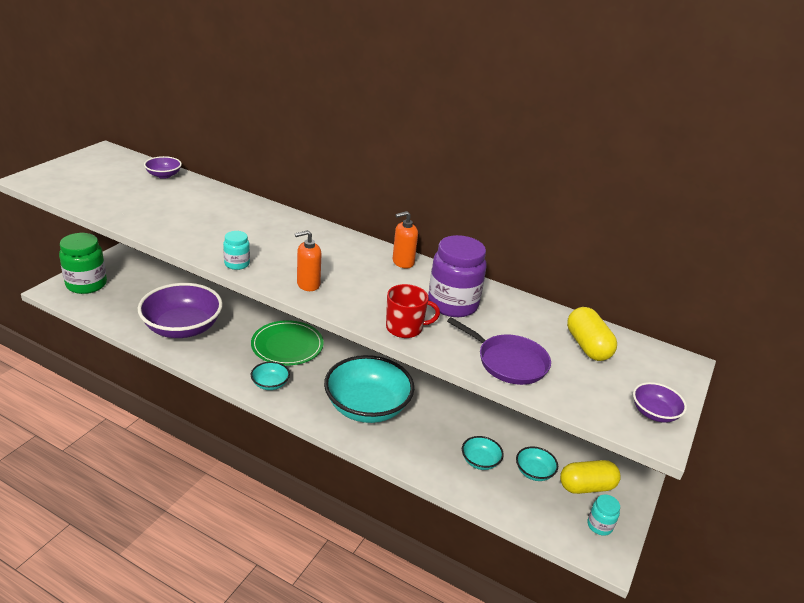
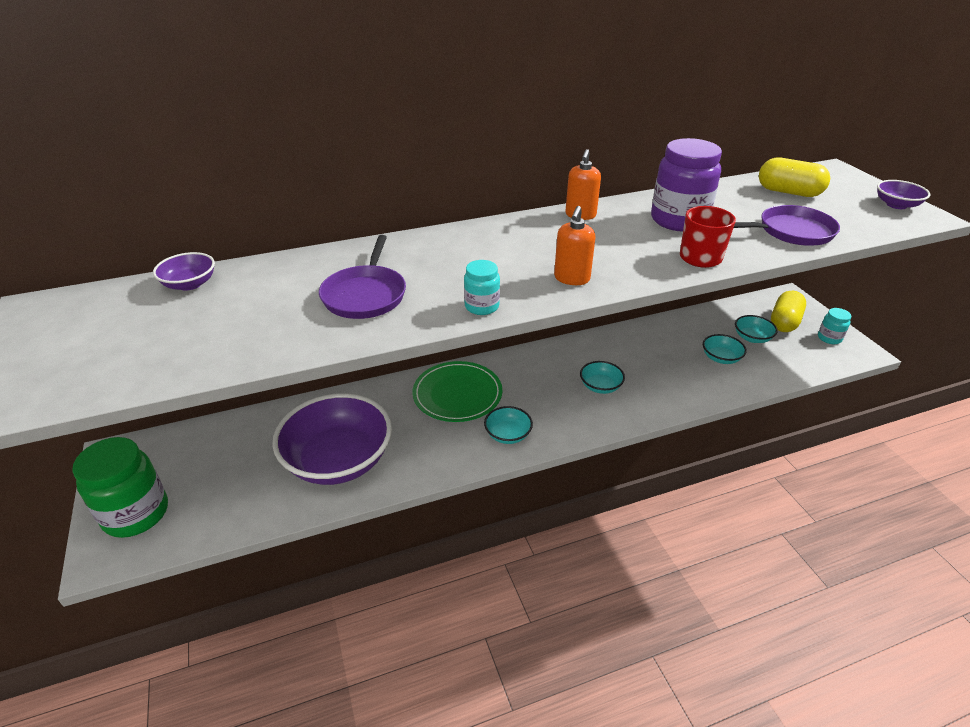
camera: 45 degrees left, 5 degrees up
turquoise bowl [324,355,414,423] -> turquoise bowl [580,361,625,394], size x0.44
none -> purple pan [319,235,406,319]

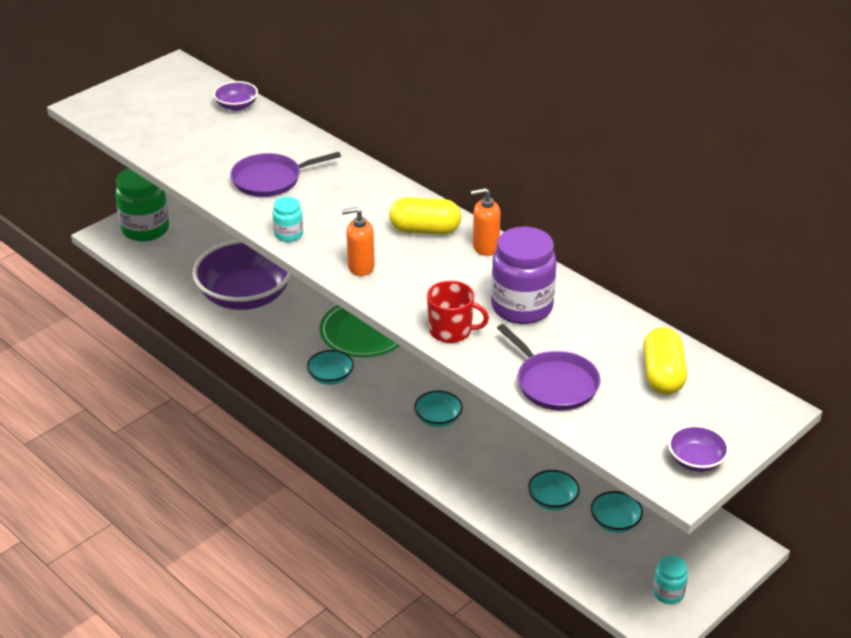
camera: 65 degrees right, 0 degrees up
yellow capsule [771,291,806,332] -> yellow capsule moved to [389,197,461,235]

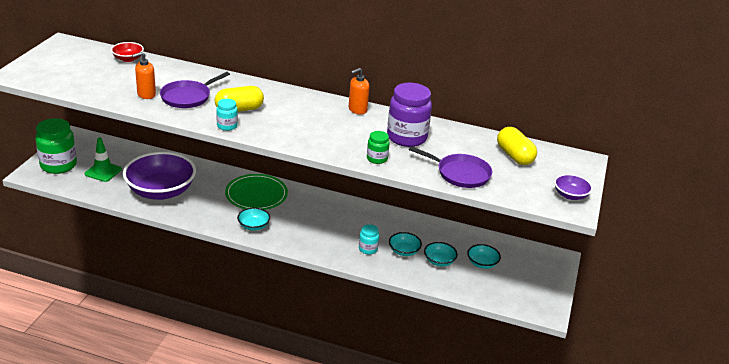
camera: 30 degrees left, 5 degrees down
purple bowl [213,81,258,111] -> red bowl [111,42,144,62]
orange soap dispenser [342,207,375,276] -> orange soap dispenser moved to [132,52,156,99]
yellow capsule [389,197,461,235] -> yellow capsule moved to [215,86,264,112]
turquoise bowl [414,390,463,427] -> turquoise bowl moved to [389,232,422,256]
red mug [427,280,489,343] -> green jar [367,131,389,164]
turquoise jar [653,555,688,604] -> turquoise jar moved to [359,224,379,254]
none -> green traffic cone [85,138,122,182]

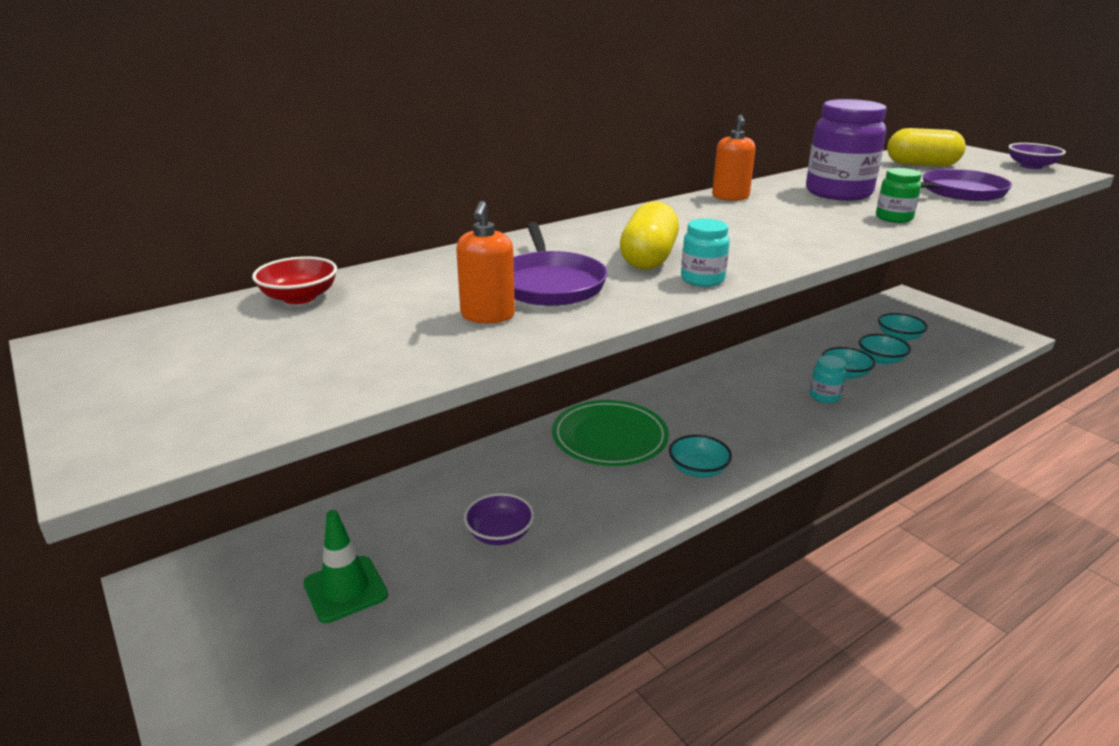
camera: 50 degrees left, 5 degrees down
green jar [35,118,77,174] -> none
purple bowl [123,152,196,200] -> purple bowl [464,493,534,545], size x0.44

